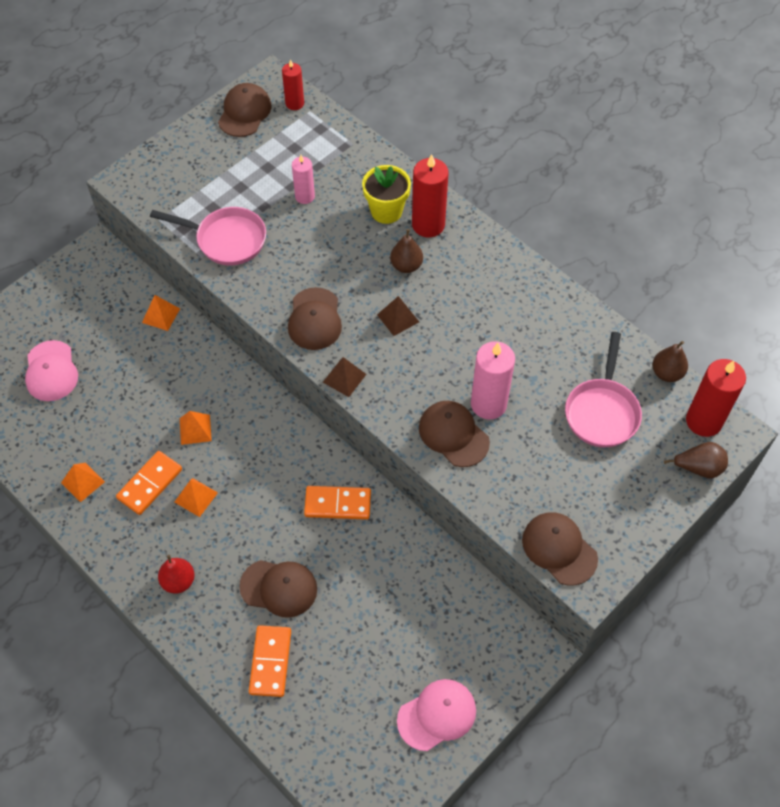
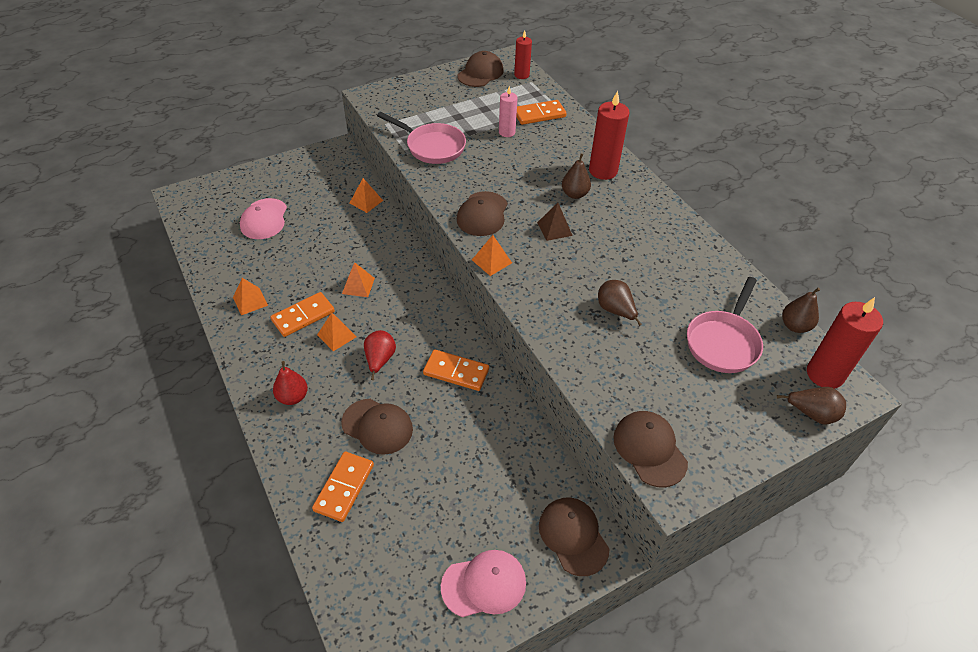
camera: 15 degrees right, 10 degrees down
brown pyramid [323,357,366,397] -> orange pyramid [472,235,512,276]
yellow flower pot [362,165,411,224] -> none
brown cap [419,401,490,467] -> brown cap moved to [539,497,609,576]
pink candle [471,341,515,420] -> brown pear [598,280,642,326]
none -> red pear [364,330,396,380]
none -> orange domino [516,100,567,125]

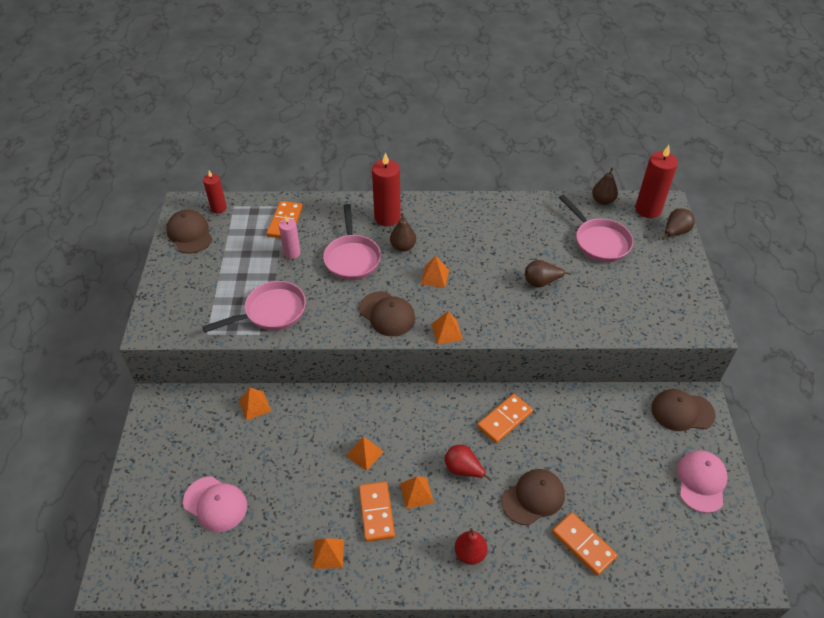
camera: 60 degrees left, 0 degrees up
brown pyramid [537,203,573,241] -> orange pyramid [420,255,449,288]
brown cap [613,411,688,487] -> none
none -> pink pan [323,204,381,280]

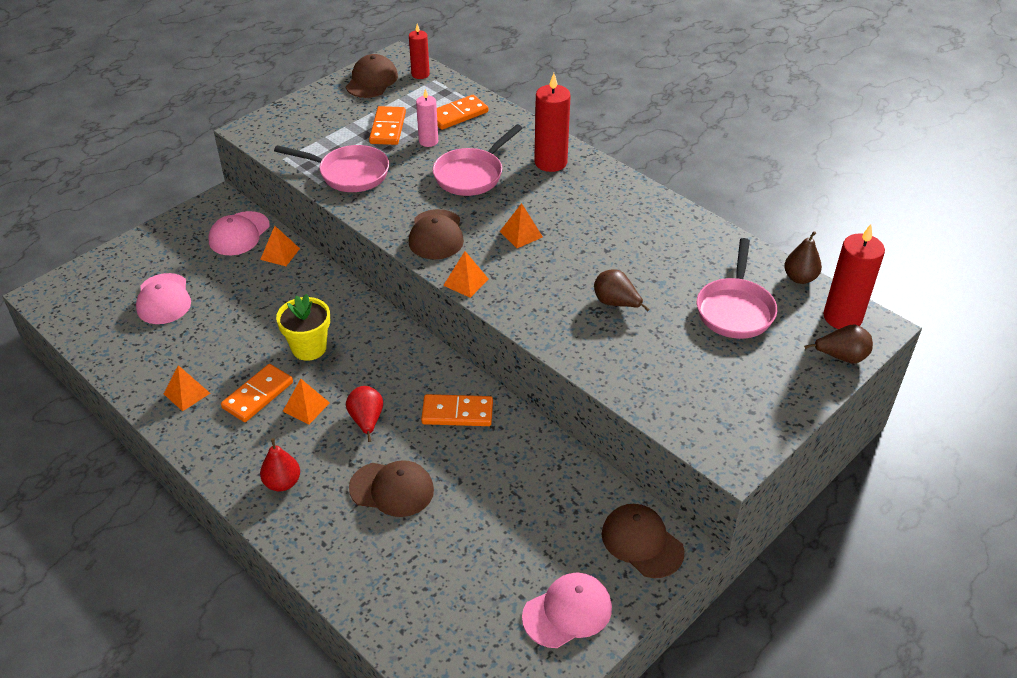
camera: 45 degrees right, 5 degrees down
orange pyramid [346,436,384,471] -> yellow flower pot [276,294,330,361]
brown pear [390,213,416,252] -> none
orange domino [552,512,618,576] -> orange domino moved to [369,106,406,145]
none -> pink cap [209,211,270,255]

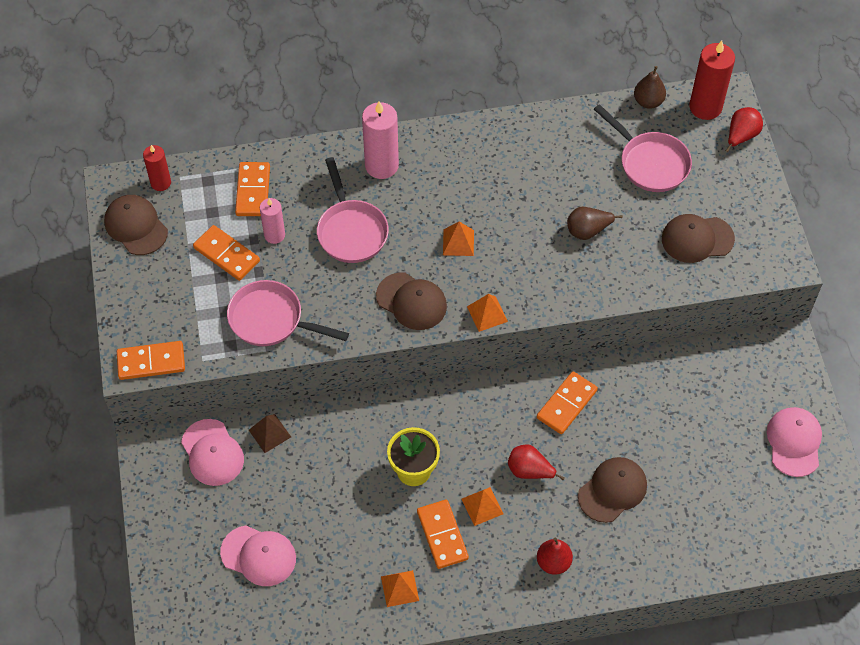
camera: 55 degrees left, 15 degrees up
orange pyramid [260,226,300,266] -> brown pyramid [249,414,291,453]
pink pan [274,145,389,192] -> pink pan turned 120 degrees counterclockwise [227,280,349,346]
red candle [534,73,571,172] -> pink candle [362,101,399,179]
brown cap [602,504,685,578] -> brown cap moved to [662,214,735,263]
brown pear [804,325,873,363] -> red pear [726,107,763,152]
none -> orange domino [117,341,185,380]

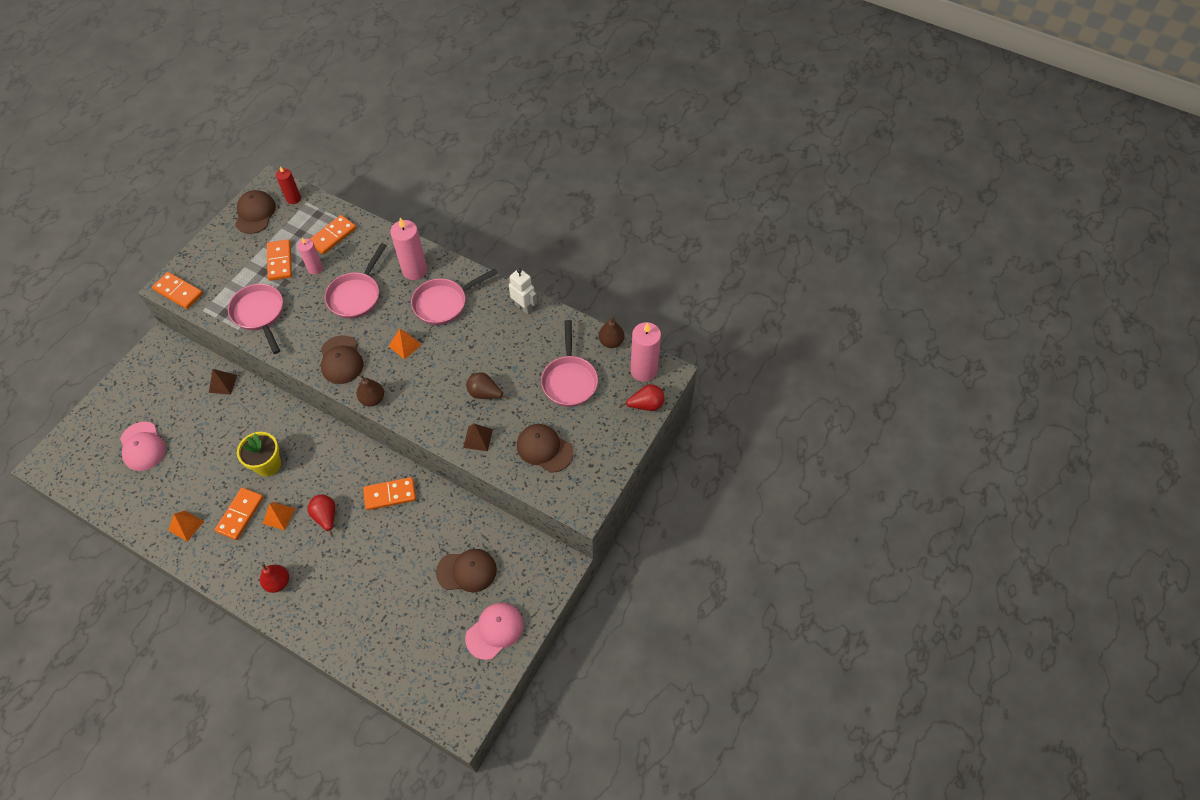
camera: 40 degrees right, 0 degrees up
pink cap [181,419,244,486] -> none
orange pyramid [467,294,508,332] -> brown pear [357,375,384,406]
brown cap [578,457,647,523] -> brown cap moved to [436,549,497,592]
red candle [689,41,735,120] -> pink candle [630,322,661,382]
none -> pink pan [411,268,498,325]
none -> brown pyramid [463,424,493,451]
none -> white robot [509,268,537,315]

